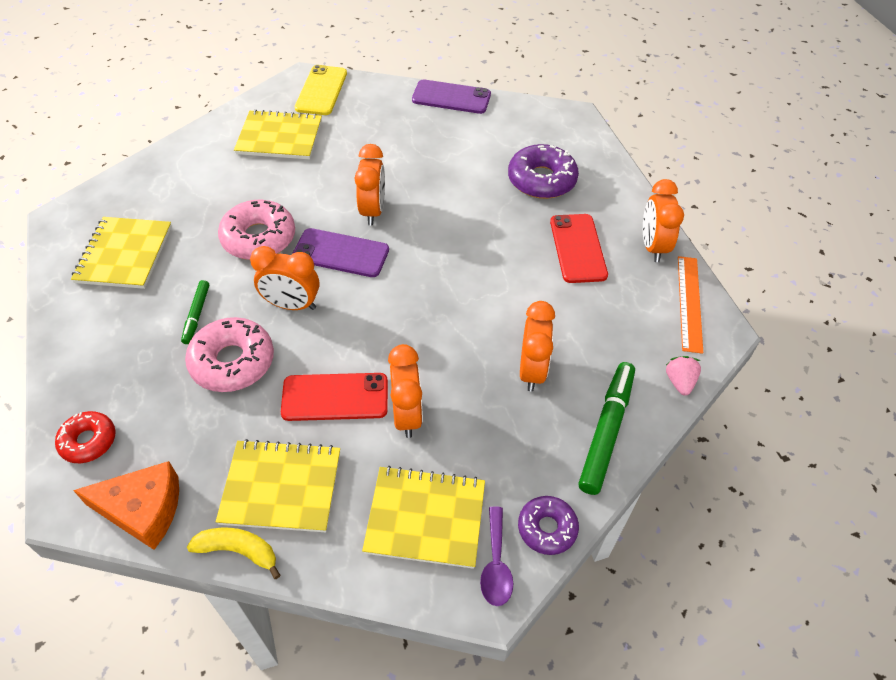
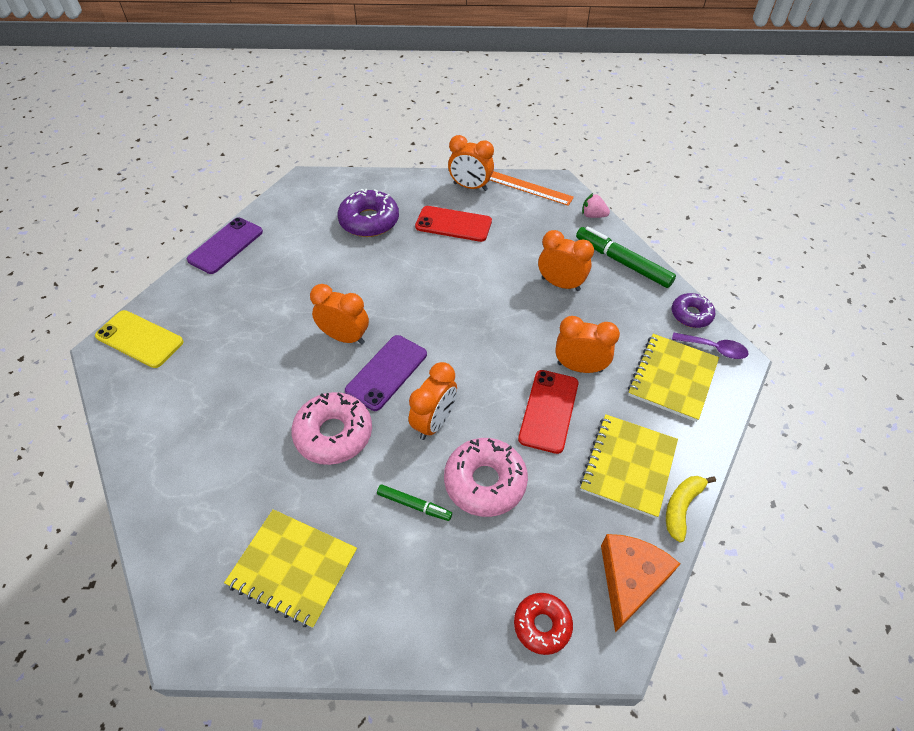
camera: 70 degrees left, 0 degrees up
yellow notebook [234,110,322,160] -> none

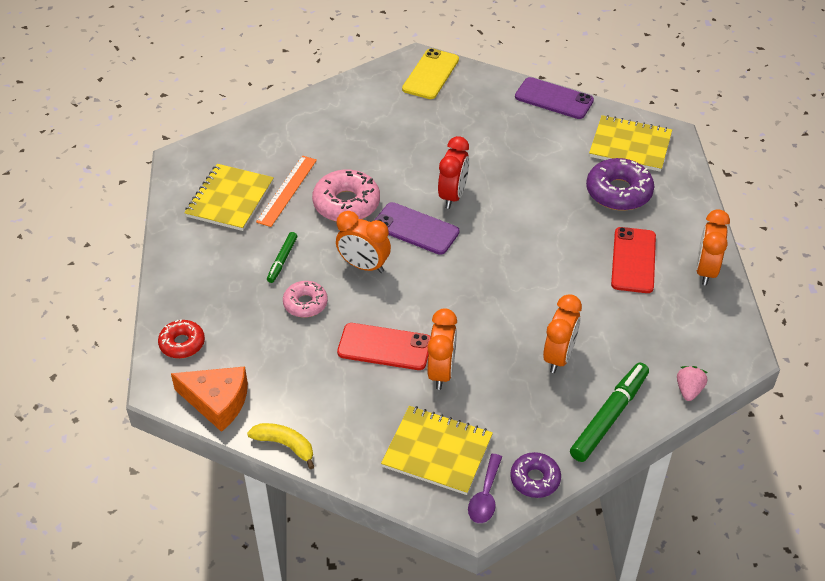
camera: 85 degrees right, 5 degrees down
orange clock [310,284,369,345] -> red clock [438,136,469,209]
pink donut [444,438,528,517] -> pink donut [283,281,328,318], size x0.61
orange ruler [490,171,574,206] -> orange ruler moved to [256,156,317,227]
yellow notebook [580,414,678,519] -> yellow notebook moved to [589,115,672,172]

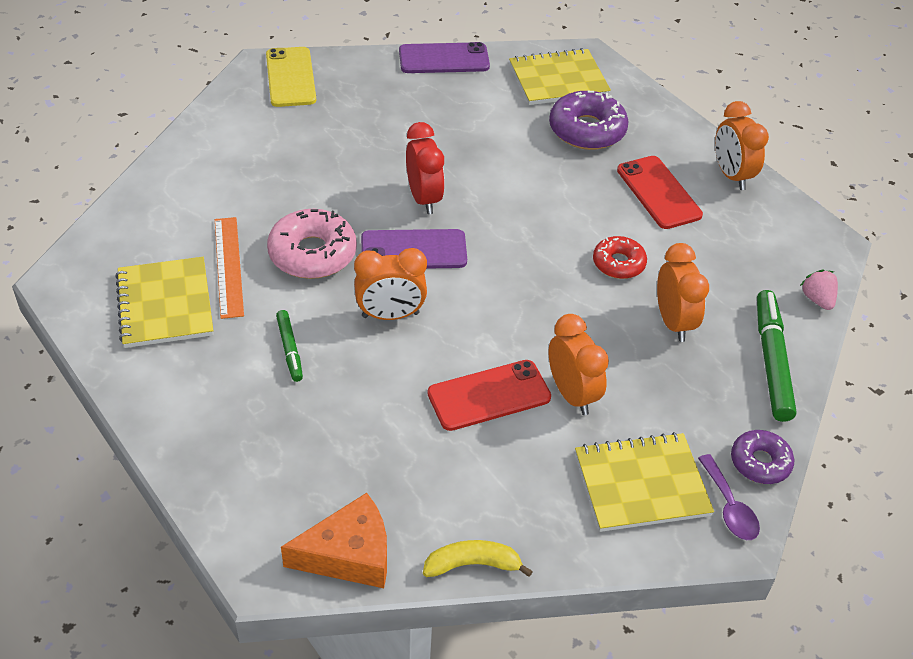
camera: 35 degrees left, 0 degrees up
red donut [158,319,205,359] -> red donut moved to [593,236,647,279]
pink donut [283,281,328,318] -> none

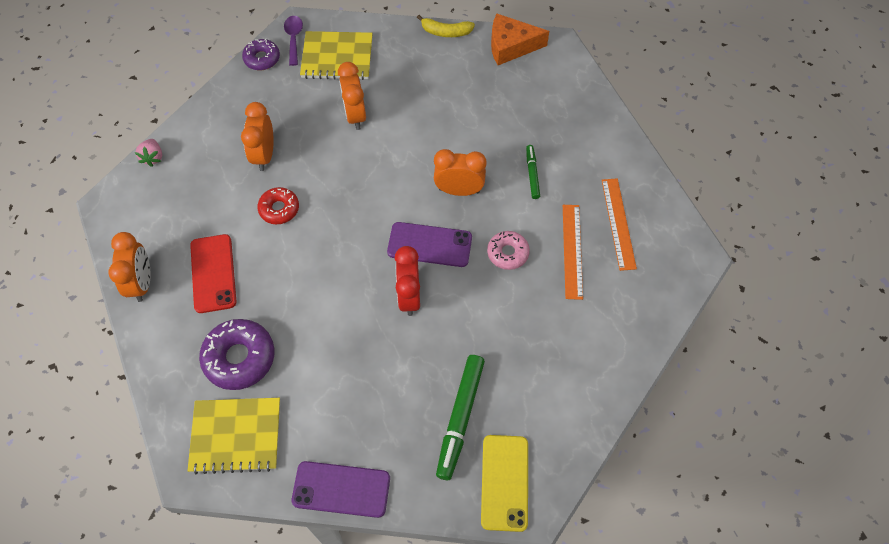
camera: 165 degrees left, 15 degrees up
yellow notebook [115,257,213,348] -> orange ruler [602,178,637,271]
pink donut [267,209,357,279] -> pink donut [487,231,530,270], size x0.61
red phone [427,360,551,431] -> none
green marker [757,290,797,422] -> green marker moved to [436,355,485,480]

